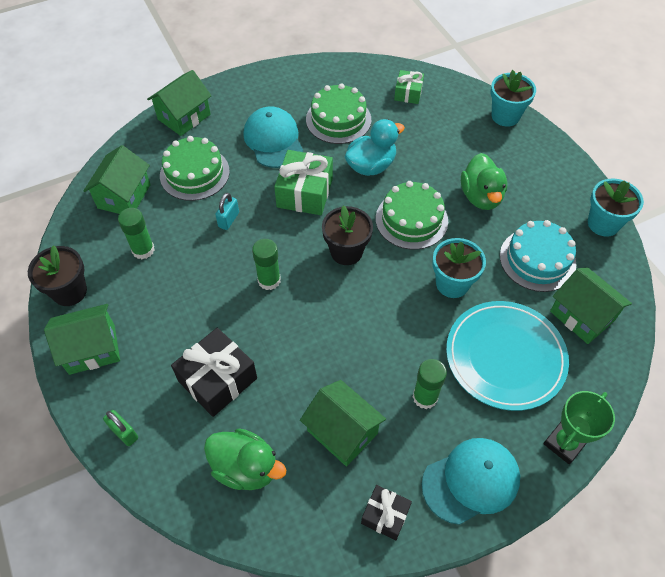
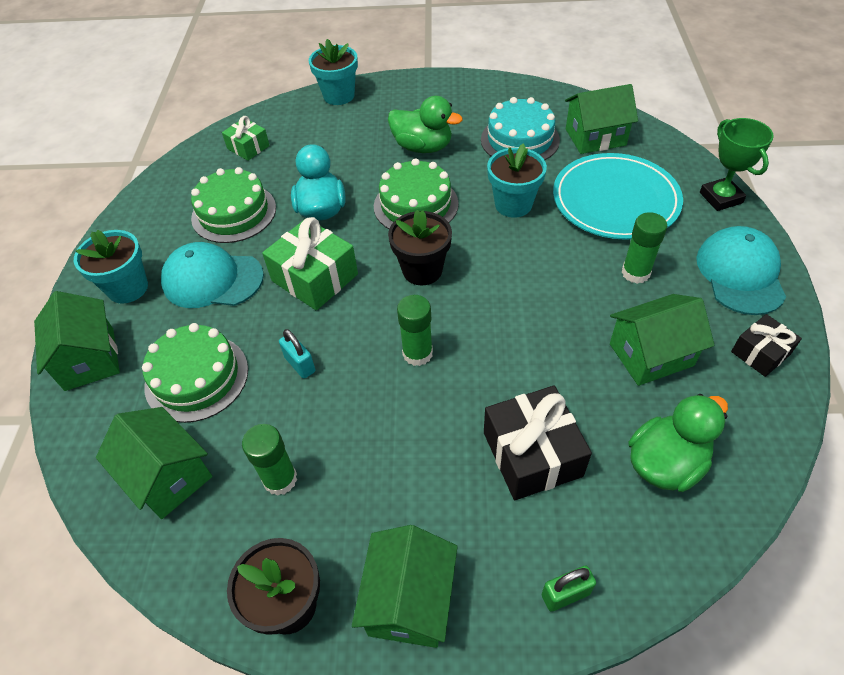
camera: 60 degrees left, 5 degrees down
turquoise flower pot [588,178,644,237] -> turquoise flower pot moved to [74,230,148,304]

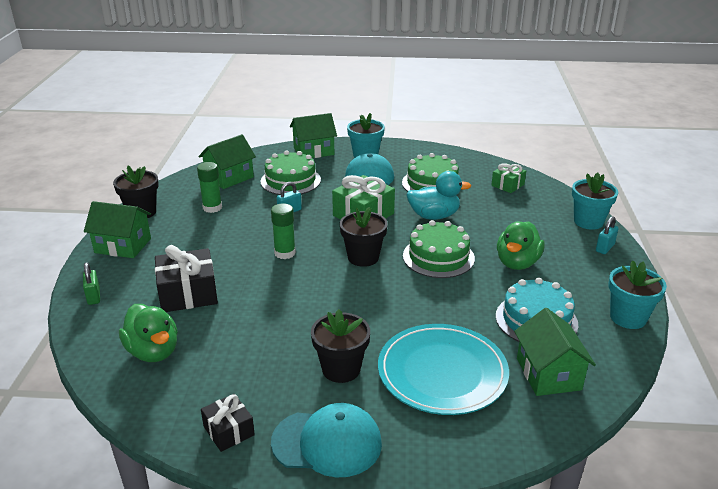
camera: 90 degrees right, 20 degrees down
turquoise flower pot [487,143,547,218] -> turquoise flower pot moved to [608,260,667,329]
green house [610,294,715,386] -> none
green glue stick [621,212,667,284] -> black flower pot [311,309,370,383]
green trophy [700,118,774,211] -> none
none -> turquoise padlock [596,216,618,254]

